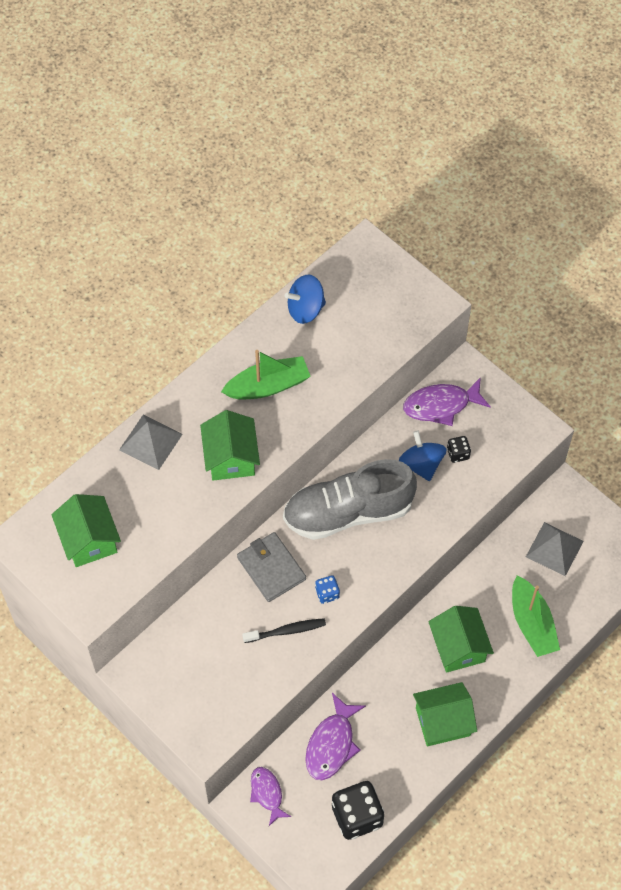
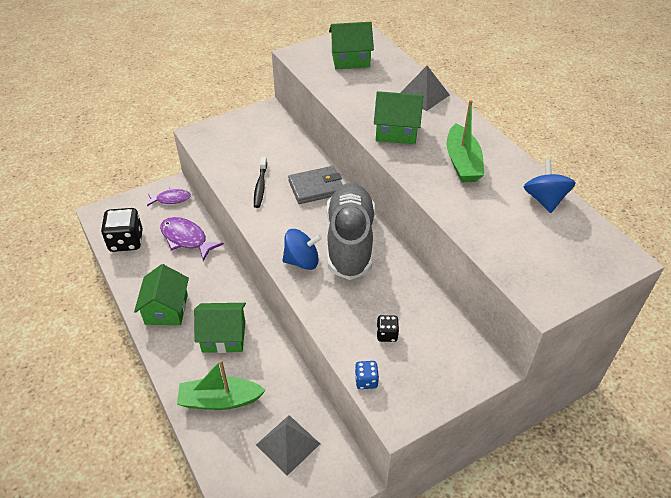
camera: 105 degrees right, 15 degrees down
blue dice [315,575,340,604] -> blue dice moved to [355,361,379,389]
blue spinning top [399,431,446,481] -> blue spinning top moved to [282,229,322,270]
purple fish [403,377,491,426] -> none

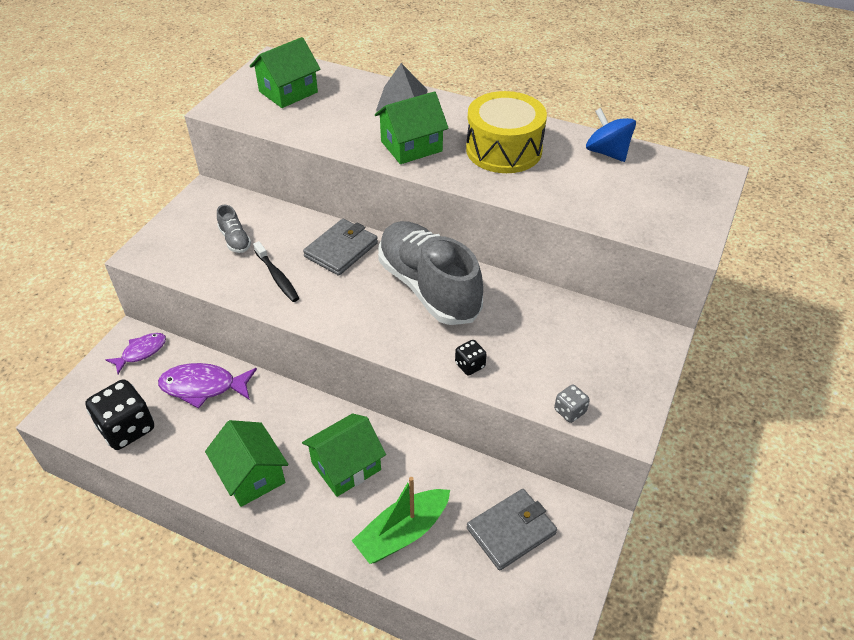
camera: 35 degrees left, 0 degrees up
grey pyramid [256,415,320,476] -> grey wallet [467,489,557,571]
blue spinning top [282,229,322,270] -> none
blue dice [355,361,379,389] -> grey dice [554,384,590,423]
black dice [376,315,399,342] -> black dice moved to [455,340,487,376]
green boat [446,100,484,182] -> yellow drum [466,91,547,173]
none -> grey shoe [217,205,251,253]

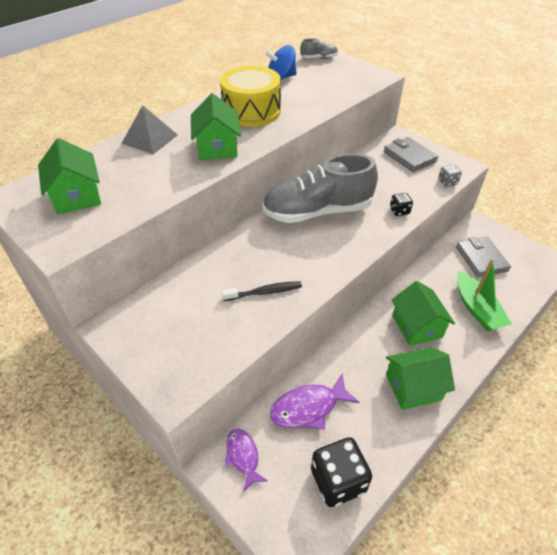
camera: 70 degrees left, 0 degrees up
purple fish [158,363,257,409] -> purple fish turned 45 degrees clockwise [270,374,359,429]
grey shoe [217,205,251,253] -> grey shoe moved to [301,38,338,59]
grey wallet [303,219,378,276] -> grey wallet moved to [384,137,438,172]

